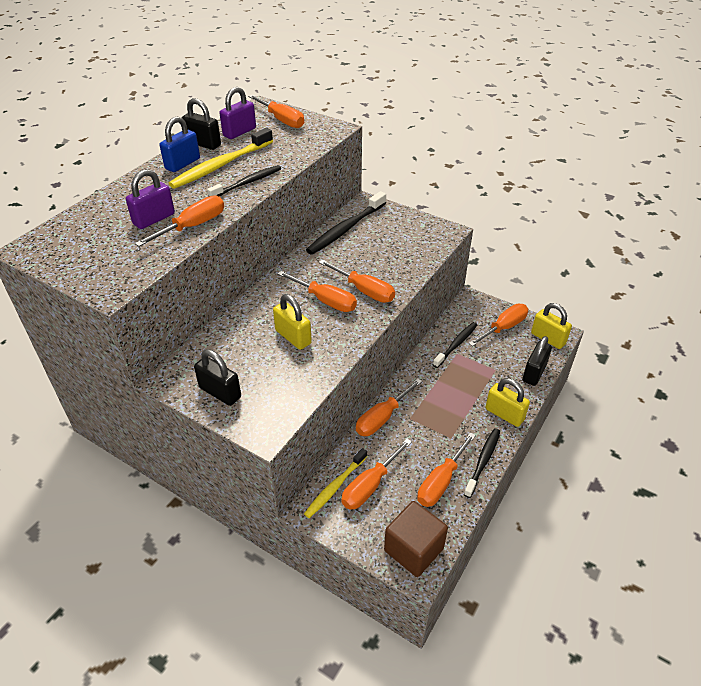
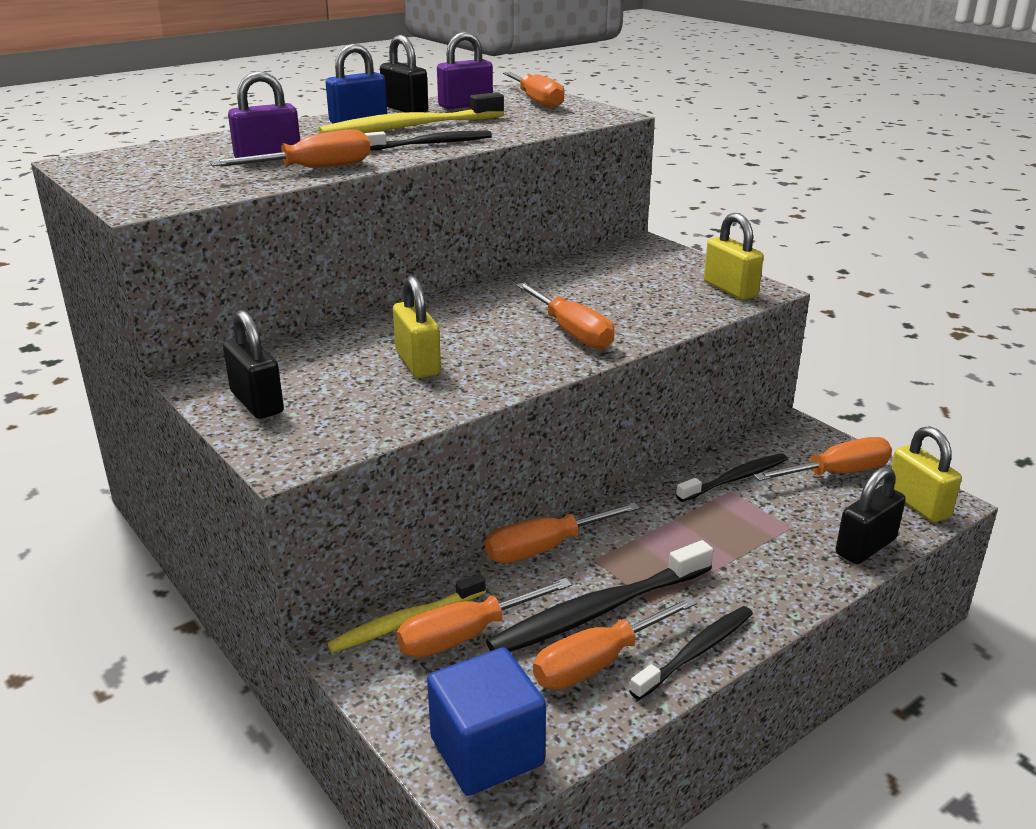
camera: 20 degrees right, 15 degrees down
orange screwdriver [278,271,357,312] -> none
black toothbrush [306,191,386,255] -> black toothbrush moved to [486,540,713,652]
brown cube [384,501,448,577] -> blue cube [427,647,546,796]
yellow padlock [486,378,530,427] -> yellow padlock moved to [704,213,764,300]

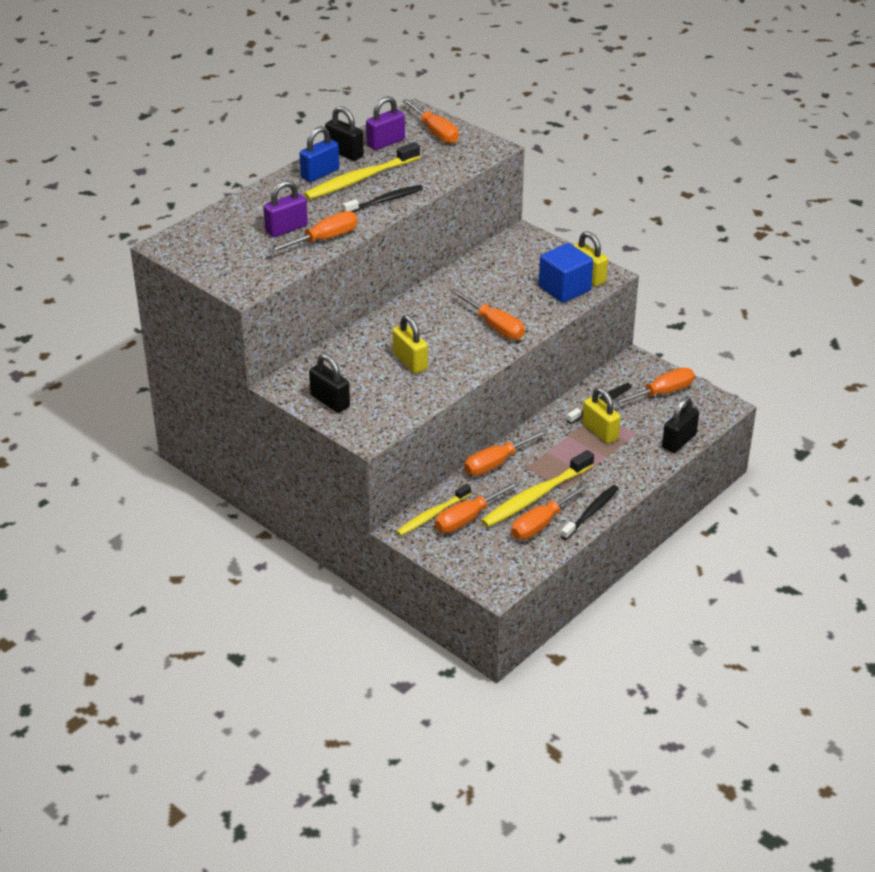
camera: 10 degrees left, 10 degrees up
blue cube [427,647,546,796] -> blue cube moved to [539,243,593,303]
black toothbrush [486,540,713,652] -> yellow toothbrush [481,450,594,527]
yellow padlock [891,426,962,522] -> yellow padlock moved to [582,388,621,444]

